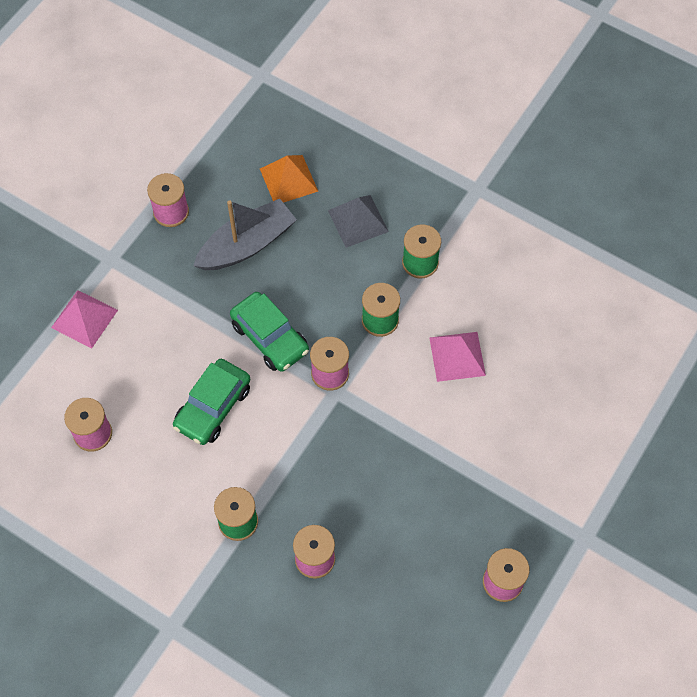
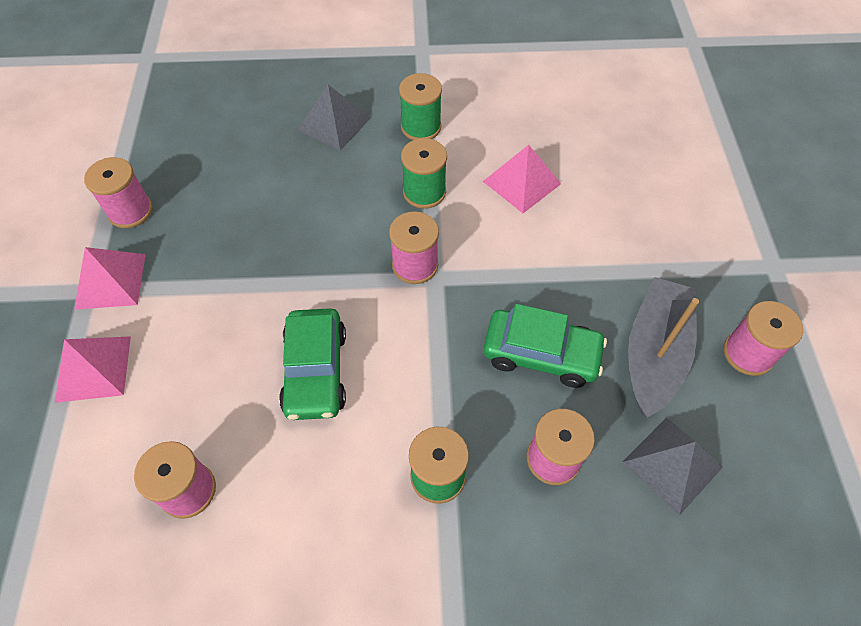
camera: 35 degrees left, 5 degrees down
grey boat [193,199,297,270] -> grey boat moved to [628,277,699,418]
green car [230,292,309,372] -> green car moved to [483,304,607,388]
orange pyramid [260,155,318,203] -> none
none -> pink pyramid [74,247,146,310]
none -> grey pyramid [622,418,723,516]

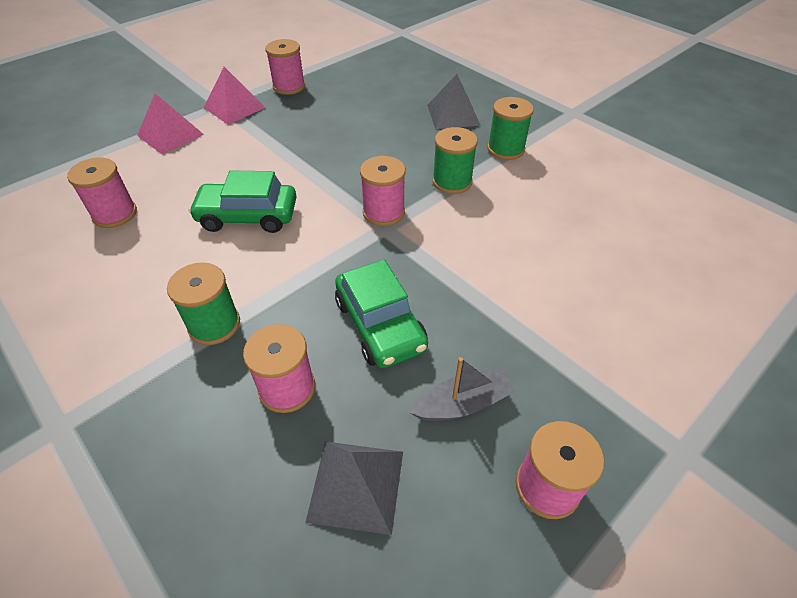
camera: 50 degrees right, 10 degrees down
green car [279,308,346,420] -> green car turned 45 degrees clockwise [188,171,297,233]
pink pyramid [483,145,561,213] -> none
grey boat [628,277,699,418] -> grey boat [410,357,516,421], size x0.59

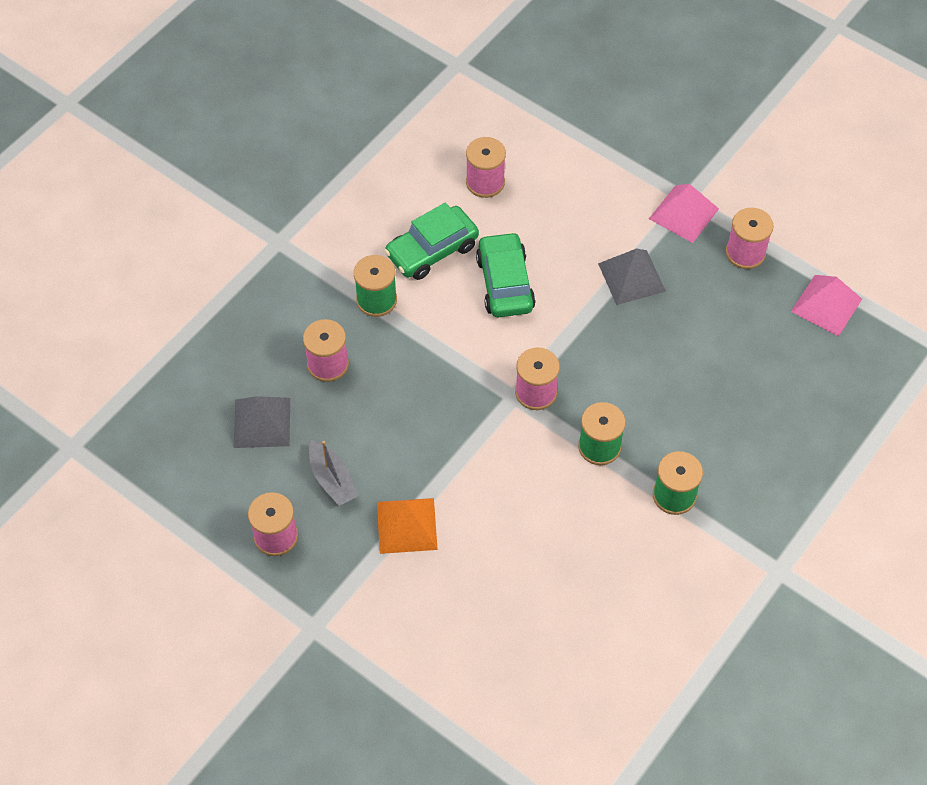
camera: 80 degrees right, 10 degrees up
pink pyramid [137,93,204,154] -> pink pyramid moved to [791,275,862,336]
green car [335,260,428,368] -> green car moved to [384,203,479,280]
grey pyramid [427,74,481,129] -> grey pyramid moved to [598,248,666,305]
none -> orange pyramid [377,498,438,554]

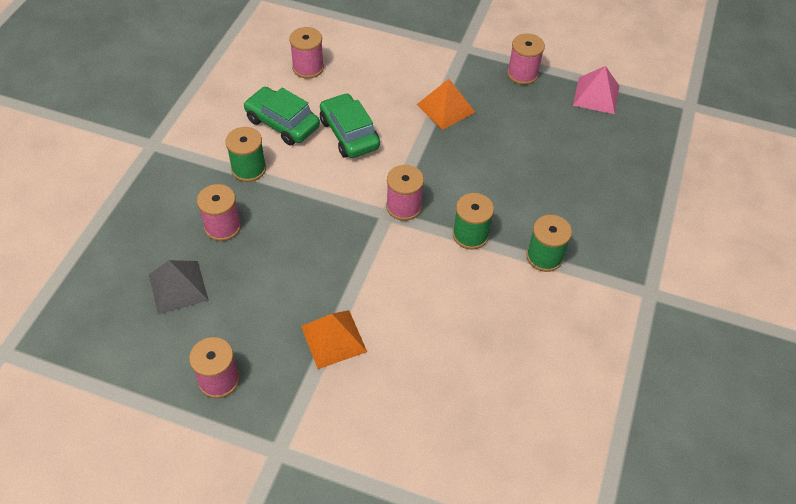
camera: 20 degrees left, 5 degrees down
grey boat [309,440,358,506] -> none
green car [384,203,479,280] -> green car turned 90 degrees clockwise [243,87,320,145]
grey pyramid [598,248,666,305] -> orange pyramid [416,79,475,130]
pink pyramid [649,184,719,243] -> none

